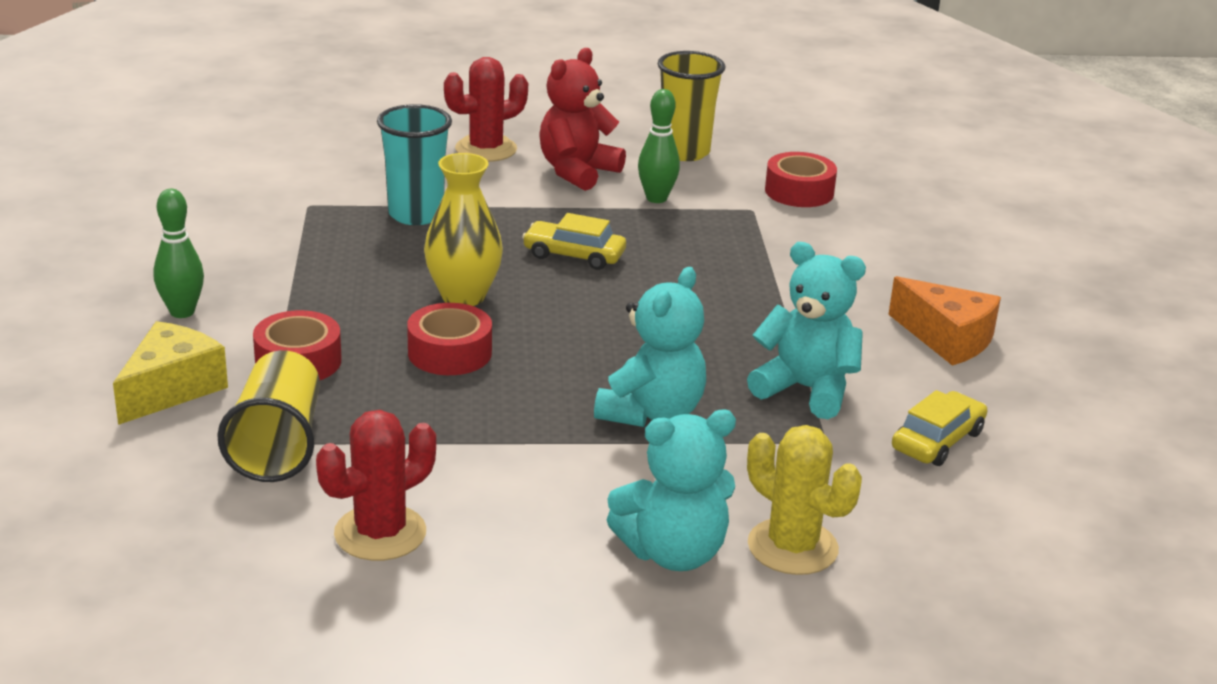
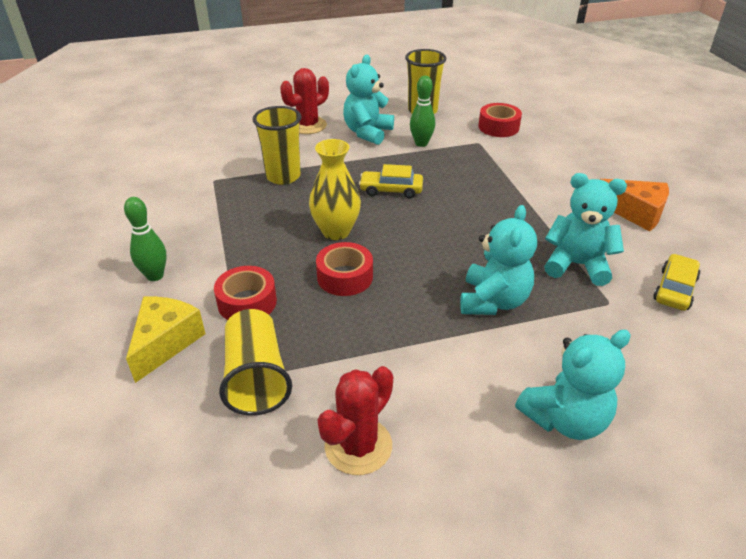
camera: 10 degrees left, 10 degrees up
turquoise cup [377,104,452,225] -> yellow cup [253,106,302,185]
red teddy bear [539,48,626,191] -> turquoise teddy bear [343,55,394,145]
yellow cactus [747,425,862,575] -> none

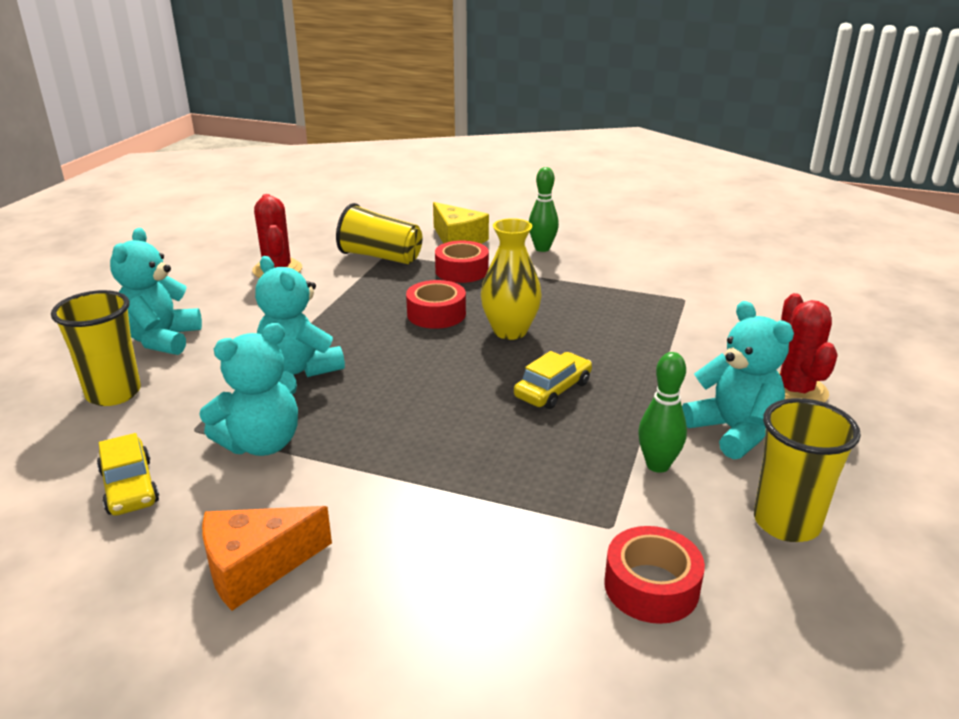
camera: 125 degrees right, 10 degrees down
yellow cup [253,106,302,185] -> yellow cup moved to [51,290,141,406]

